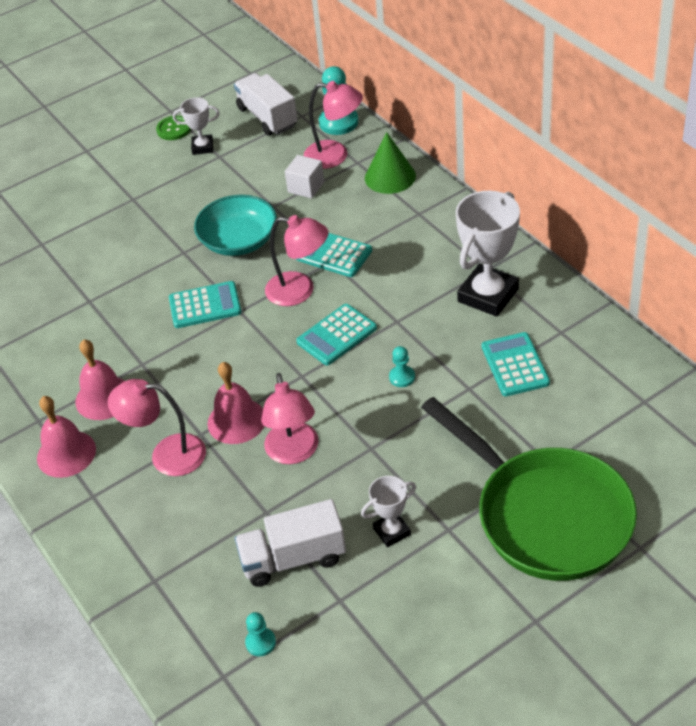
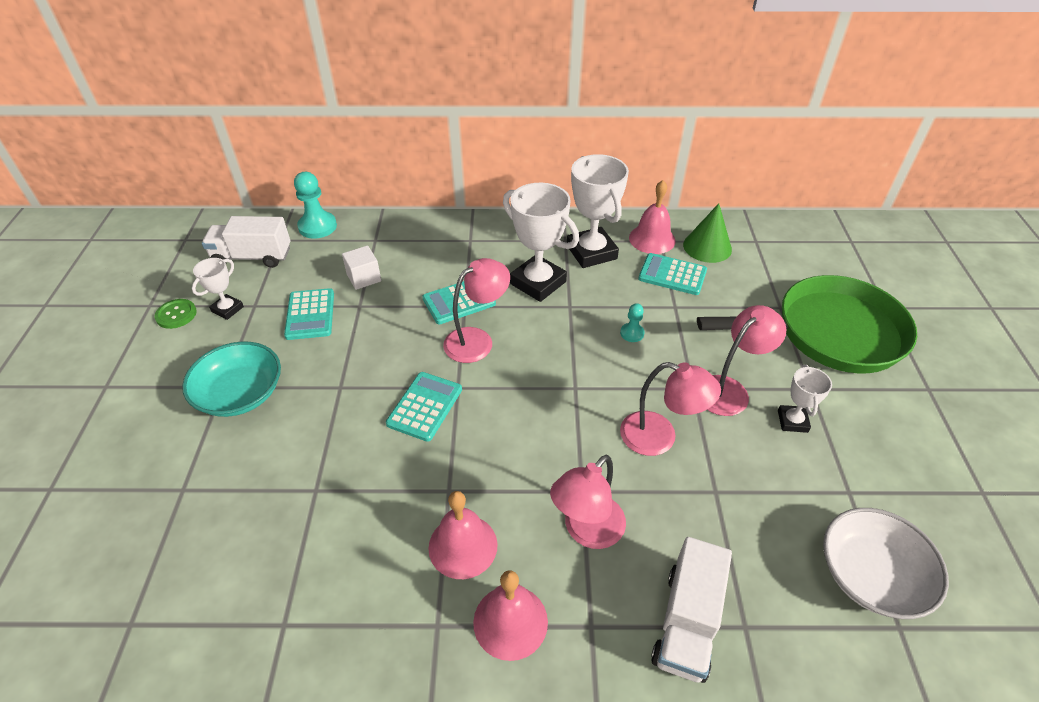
camera: 60 degrees left, 0 degrees up
turquoise bowl [194,195,277,256] -> turquoise bowl moved to [182,342,281,417]
pink bell [207,362,264,444] -> pink bell moved to [629,180,676,254]
white truck [235,499,346,587] -> white truck moved to [651,537,732,683]
turquoise pawn [245,612,276,656] -> white bowl [823,508,949,619]
turquoise calculator [296,304,377,365] -> turquoise calculator moved to [284,288,334,340]
pink lamp [304,81,363,169] -> pink lamp moved to [707,305,787,416]
green cone [365,132,416,194] -> green cone moved to [683,203,732,263]
none -> white trophy [503,183,579,302]

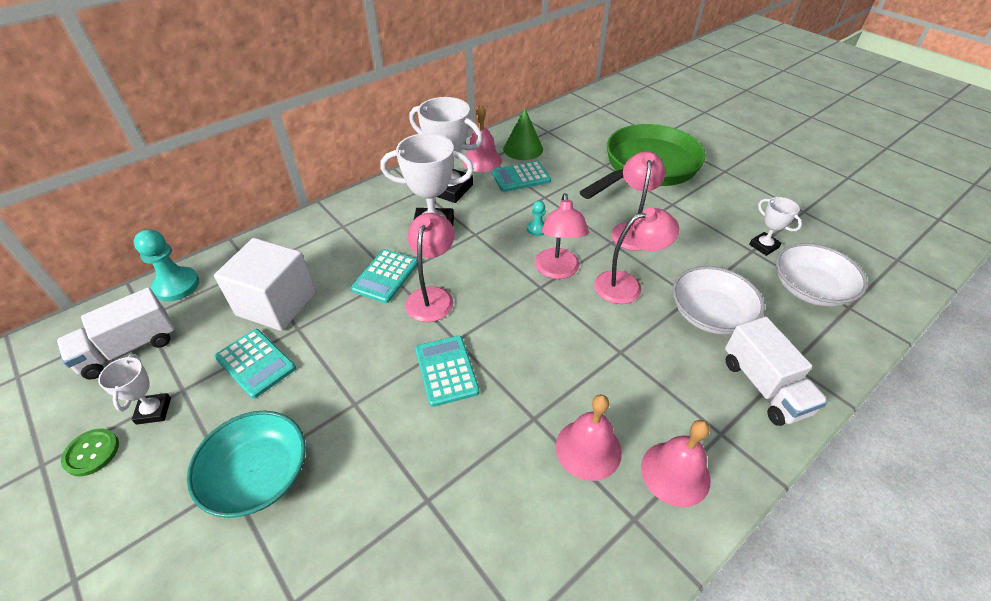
camera: 40 degrees left, 0 degrees up
white cube [342,246,381,290] -> white cube [214,238,316,331], size x1.94
pink lamp [550,455,626,549] -> pink lamp moved to [535,193,589,279]
white trophy [778,365,832,433] -> white trophy moved to [749,197,802,256]
none -> white bowl [672,266,765,335]

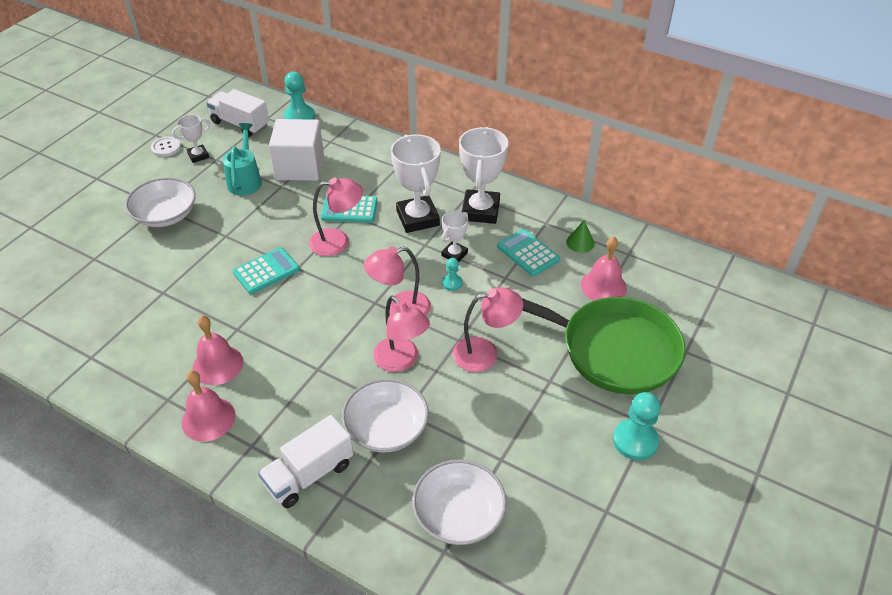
camera: 70 degrees right, 0 degrees up
green button [61,428,119,476] -> white button [151,136,181,157]
turquoise bowl [187,410,306,518] -> white bowl [125,178,196,227]
turquoise calculator [214,329,296,398] -> turquoise watering can [223,123,262,195]
pink bell [462,105,502,172] -> pink bell moved to [581,237,627,301]
green cone [503,109,543,160] -> green cone [566,220,595,253], size x0.63
white trophy [749,197,802,256] -> white trophy moved to [441,211,468,262]
none -> turquoise pawn [613,392,660,460]

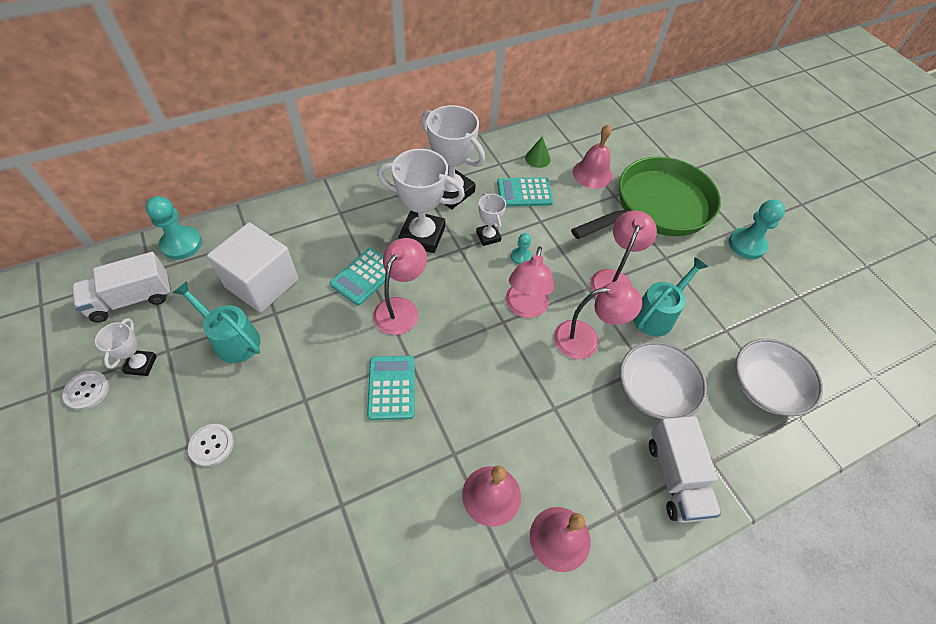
camera: 60 degrees left, 10 degrees up
white bowl [125,178,196,227] -> white button [188,424,234,467]
none -> turquoise watering can [633,257,708,337]

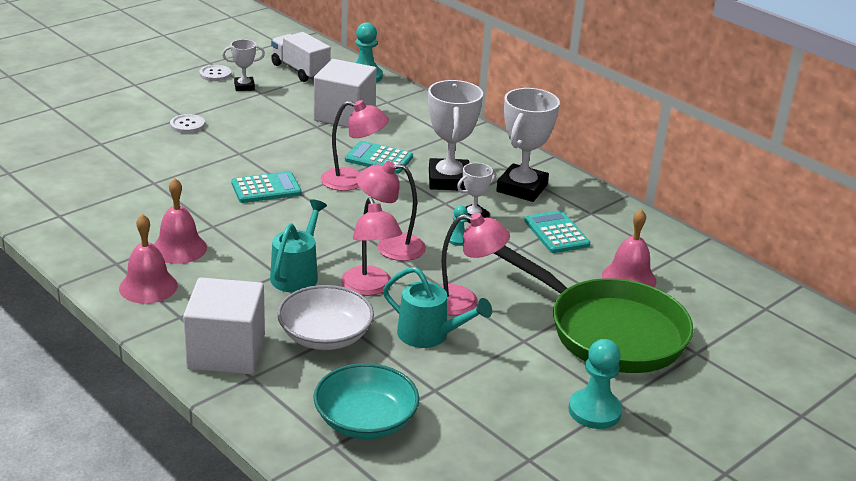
camera: 75 degrees right, 25 degrees down
turquoise watering can [172,281,260,363] -> turquoise watering can moved to [270,199,327,292]
green cone [525,136,551,168] -> none
white truck [649,416,721,523] -> white cube [183,277,265,374]
white bowl [735,339,823,416] -> turquoise bowl [313,363,419,439]

